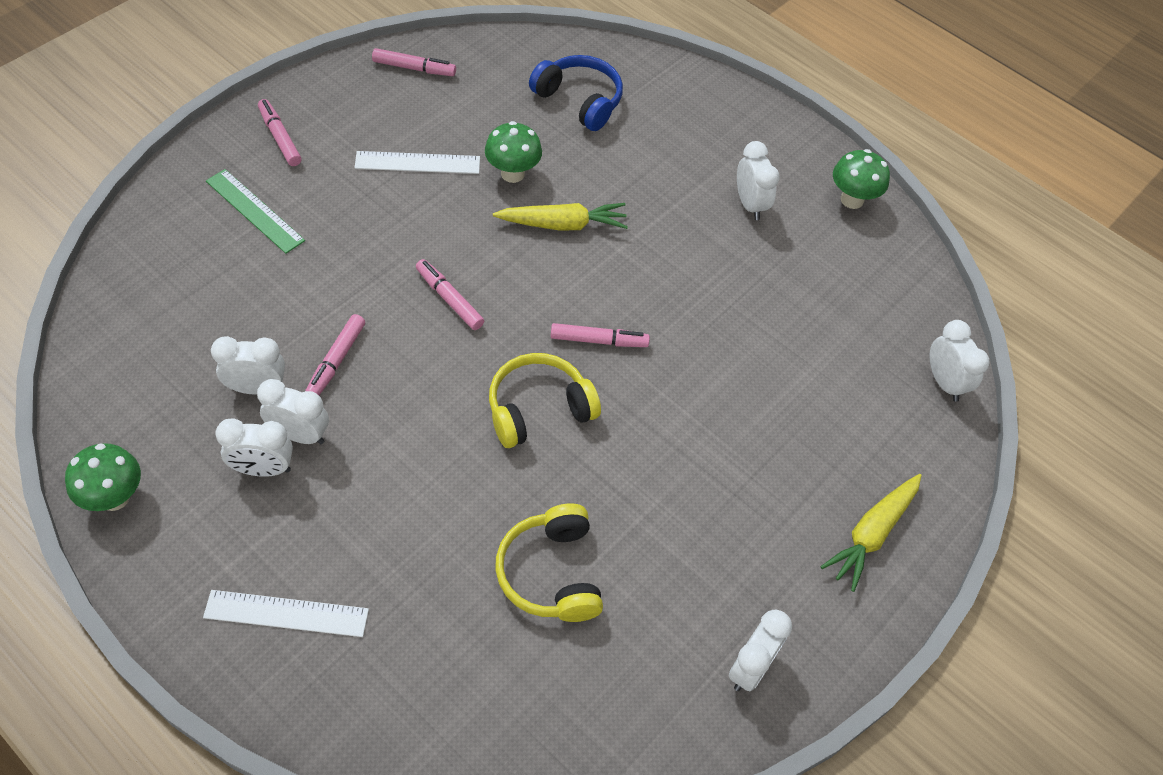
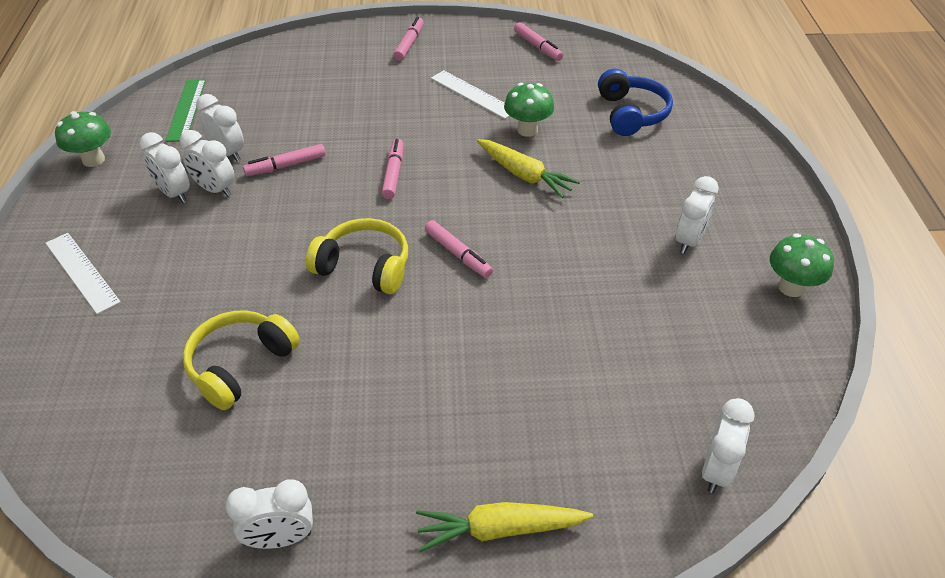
camera: 50 degrees right, 10 degrees down
green ruler [206,169,305,254] -> green ruler moved to [165,79,206,142]
white clock [257,379,329,444] -> white clock turned 150 degrees clockwise [180,130,234,197]

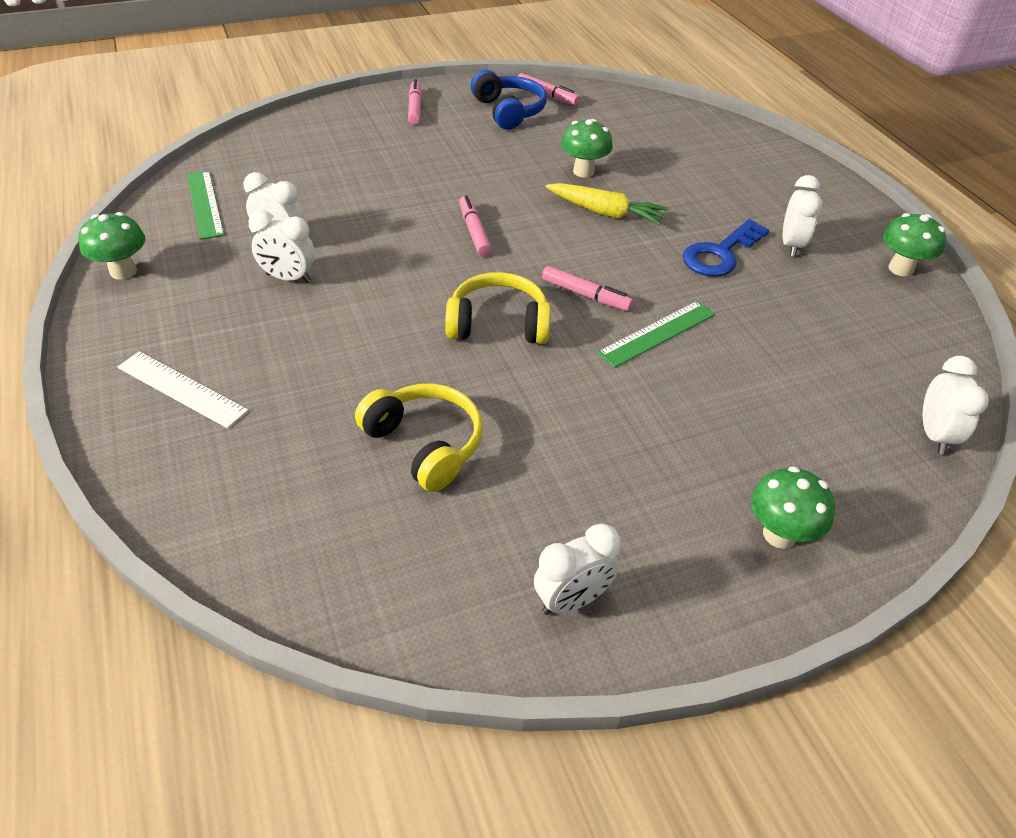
camera: 20 degrees left, 0 degrees up
white clock [139,132,190,203] -> none
yellow headphones [183,310,300,410] -> yellow headphones turned 120 degrees clockwise [355,383,483,492]
pink marker [243,144,325,176] -> none
yellow carrot [416,502,593,552] -> green mushroom [751,466,835,549]
white ruler [431,70,509,119] -> none
blue headphones [598,69,673,136] -> blue headphones moved to [471,70,547,130]
none -> green ruler [597,301,715,368]
none -> blue key [683,219,769,277]

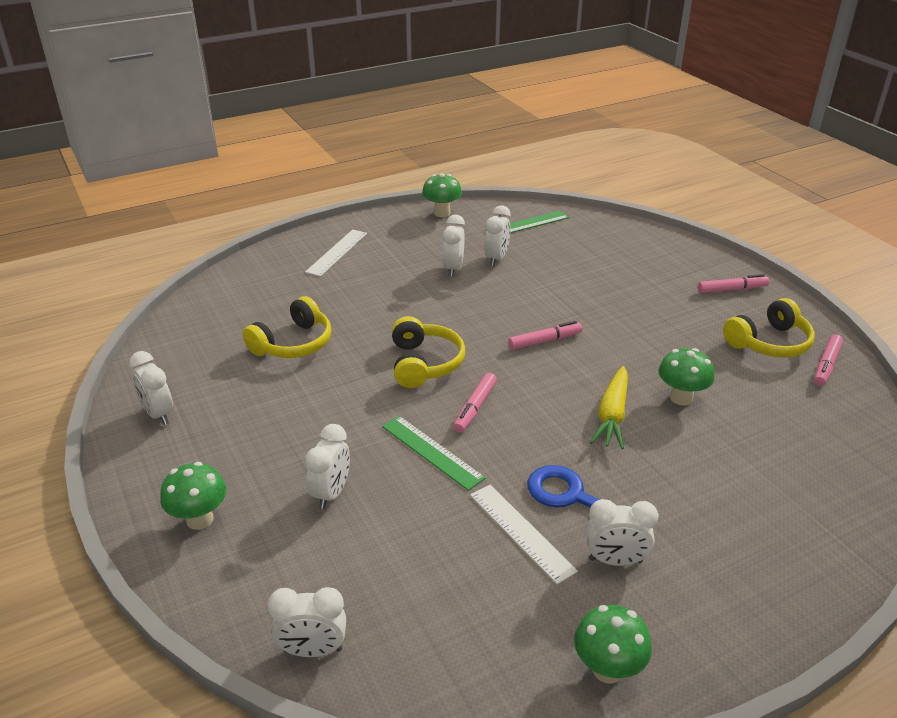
camera: 85 degrees right, 10 degrees down
blue headphones [471,70,547,130] -> yellow headphones [723,298,815,358]
none -> white clock [305,424,350,509]
none -> white ruler [470,485,578,584]

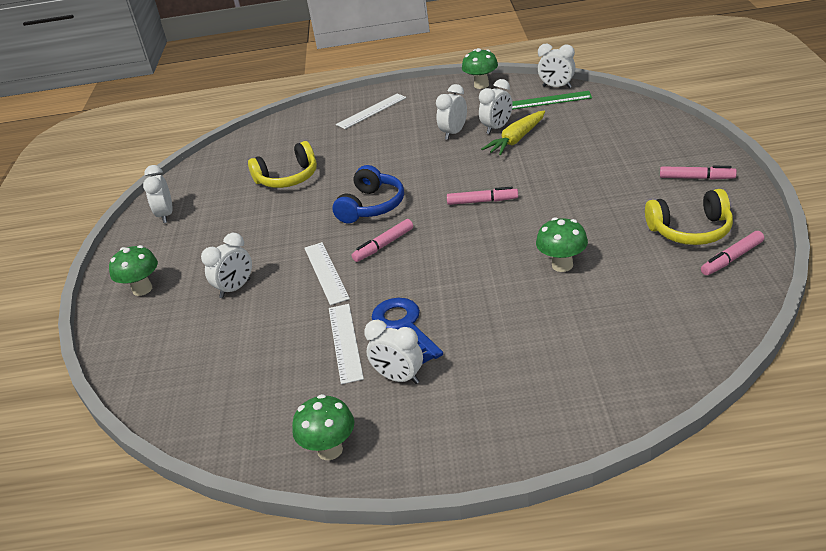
camera: 30 degrees right, 0 degrees up
white clock [268,587,346,657] -> white clock moved to [538,44,576,88]
green ruler [382,416,486,491] -> white ruler [304,242,350,305]
yellow headphones [392,316,465,388] -> blue headphones [332,165,404,223]
yellow carrot [590,366,628,449] -> yellow carrot moved to [481,111,545,155]

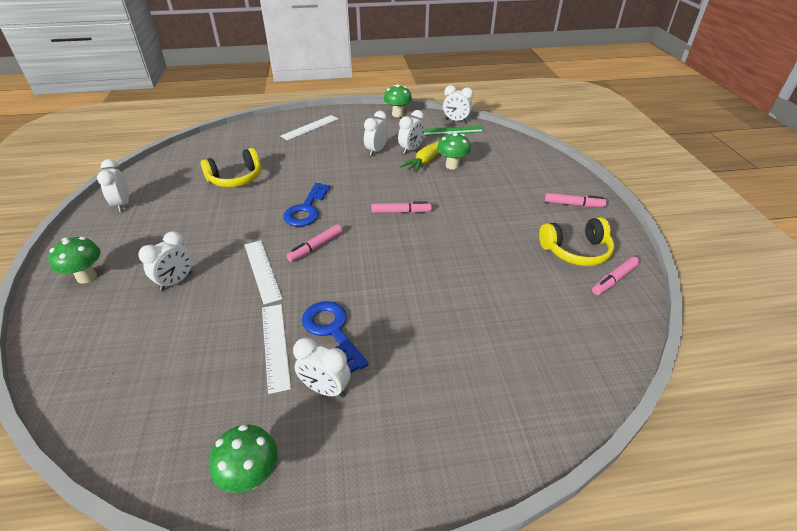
camera: 10 degrees left, 5 degrees up
blue headphones [332,165,404,223] -> blue key [283,183,330,226]
green mushroom [536,217,588,272] -> green mushroom moved to [437,132,471,170]

